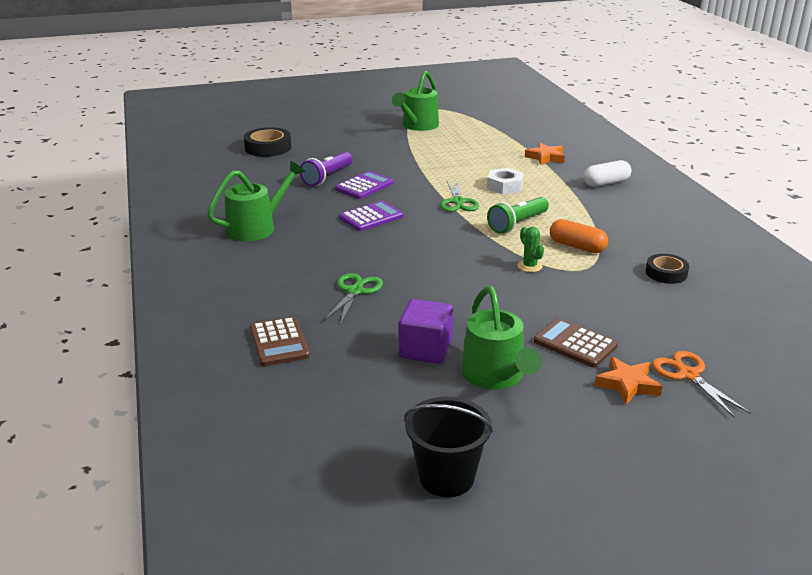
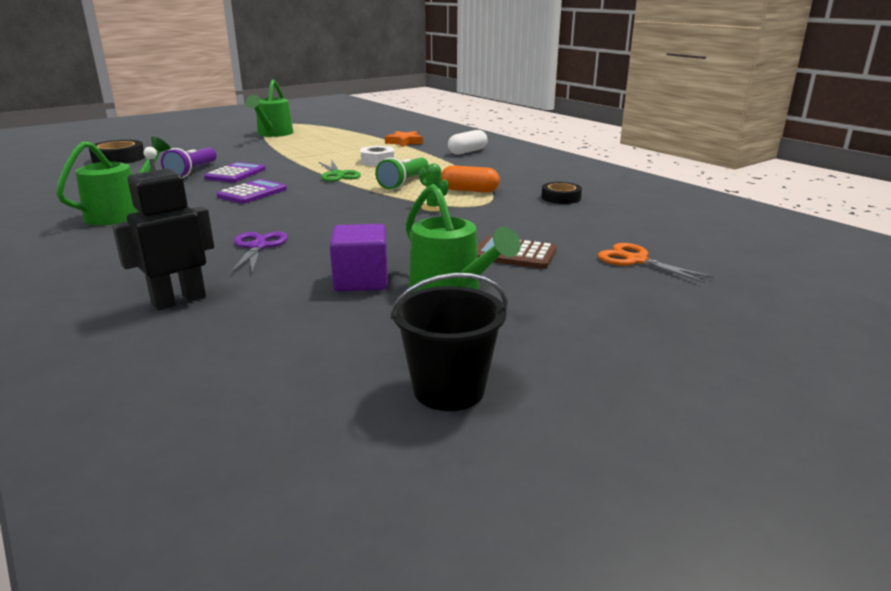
camera: 20 degrees left, 5 degrees down
brown calculator [250,317,310,366] -> black robot [112,147,214,311]
green scissors [324,273,383,325] -> purple scissors [230,232,288,274]
orange star [594,357,663,405] -> none

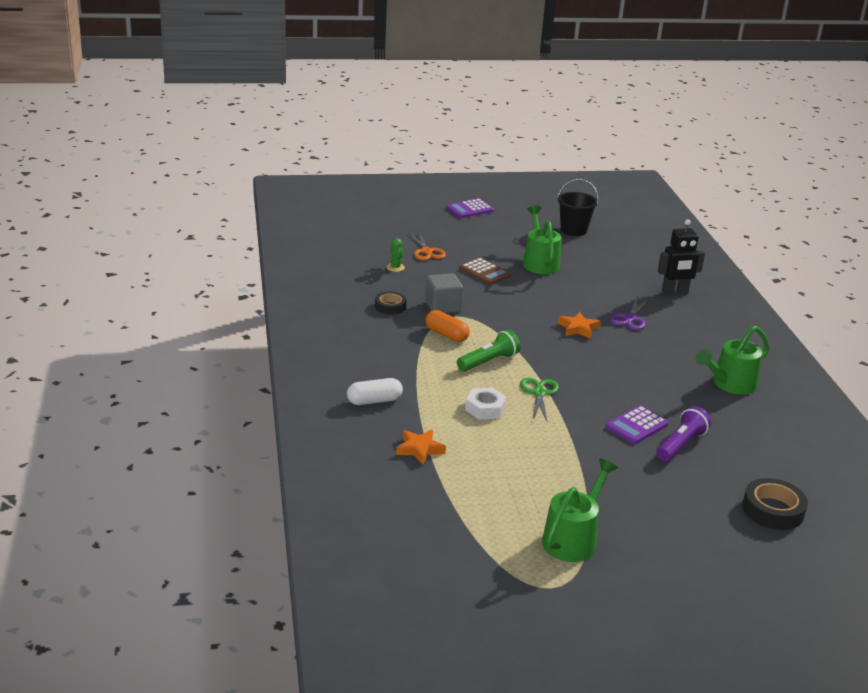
camera: 155 degrees left, 5 degrees up
purple calculator [216,179,287,204] -> purple calculator moved to [446,198,494,218]
purple cube [330,224,388,291] -> none
green cactus [419,163,448,212] -> green cactus moved to [387,238,405,272]
none -> grey cube [425,273,463,313]
none -> orange star [558,312,600,339]

